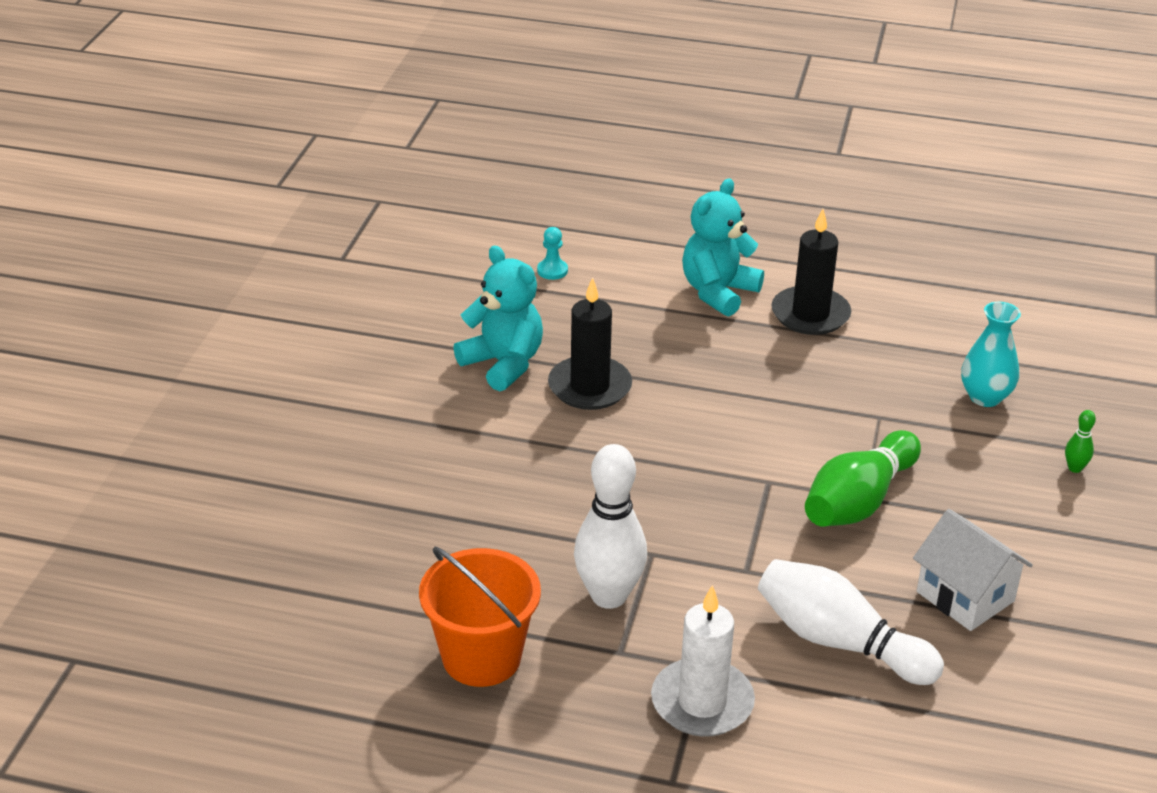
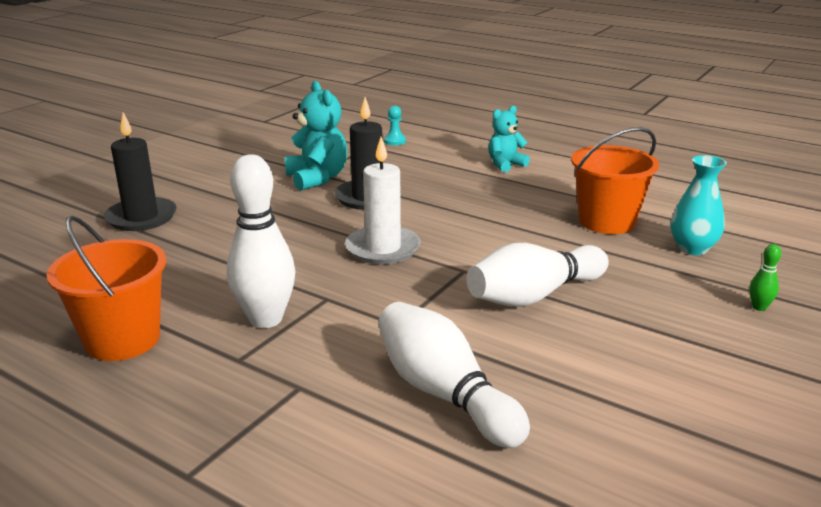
camera: 20 degrees right, 10 degrees down
white candle [651,585,755,737] -> white candle moved to [345,137,421,265]
turquoise teddy bear [682,178,764,317] -> turquoise teddy bear [488,106,530,172], size x0.64
black candle [772,209,851,335] -> black candle moved to [104,112,177,231]
green bowling pin [805,430,921,527] -> white bowling pin [466,243,609,307]
white house [913,509,1033,631] -> none
none -> orange bucket [571,127,659,234]

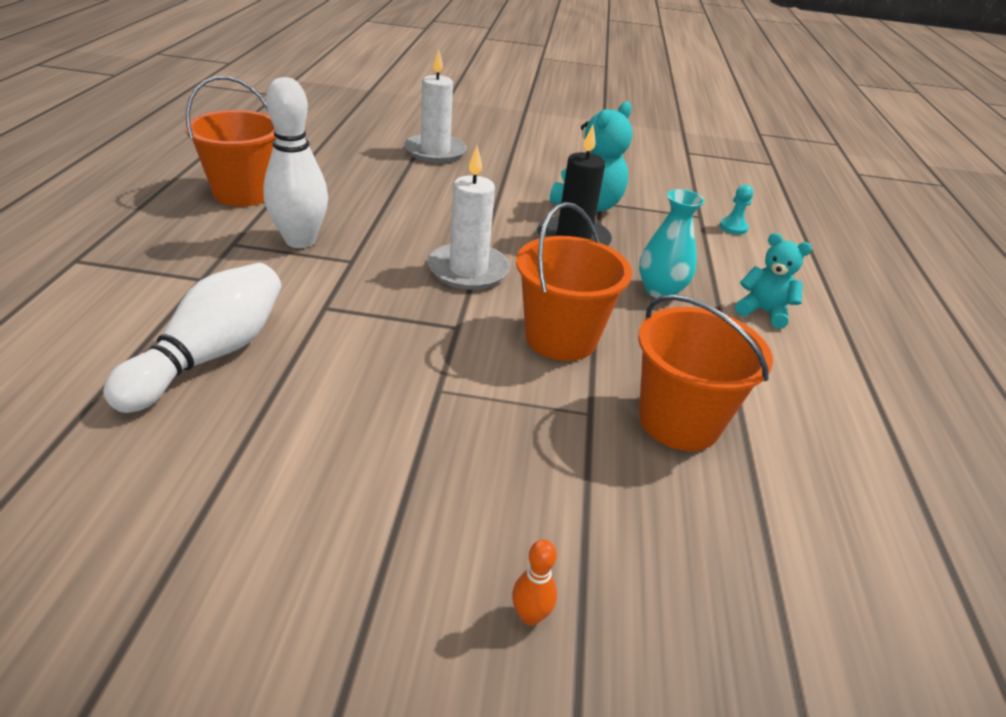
camera: 60 degrees right, 10 degrees up
black candle [104,112,177,231] -> white candle [404,49,467,163]
white bowling pin [466,243,609,307] -> none
turquoise vase [671,155,727,255] -> turquoise vase moved to [639,189,705,298]
green bowling pin [749,244,781,311] -> orange bowling pin [512,539,557,626]
none -> orange bucket [516,202,632,361]

